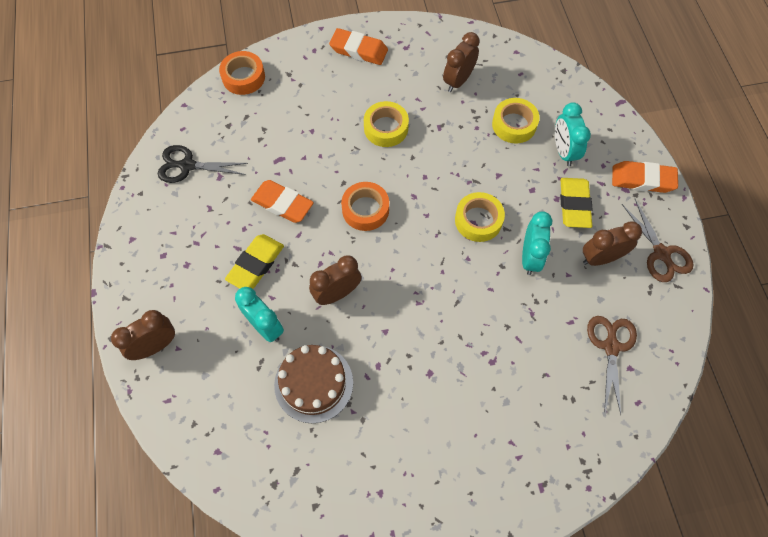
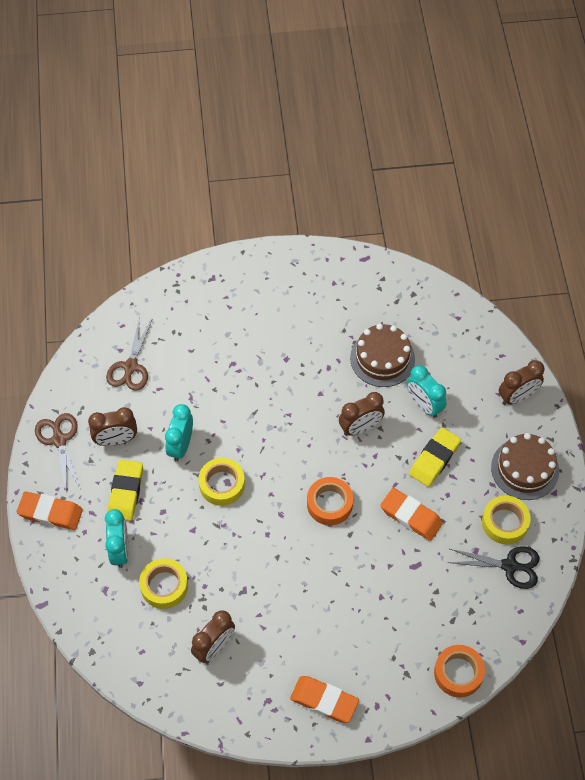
camera: 175 degrees left, 5 degrees down
yellow tape [364,101,409,147] -> yellow tape moved to [482,495,531,544]
none -> brown cake [491,433,559,500]

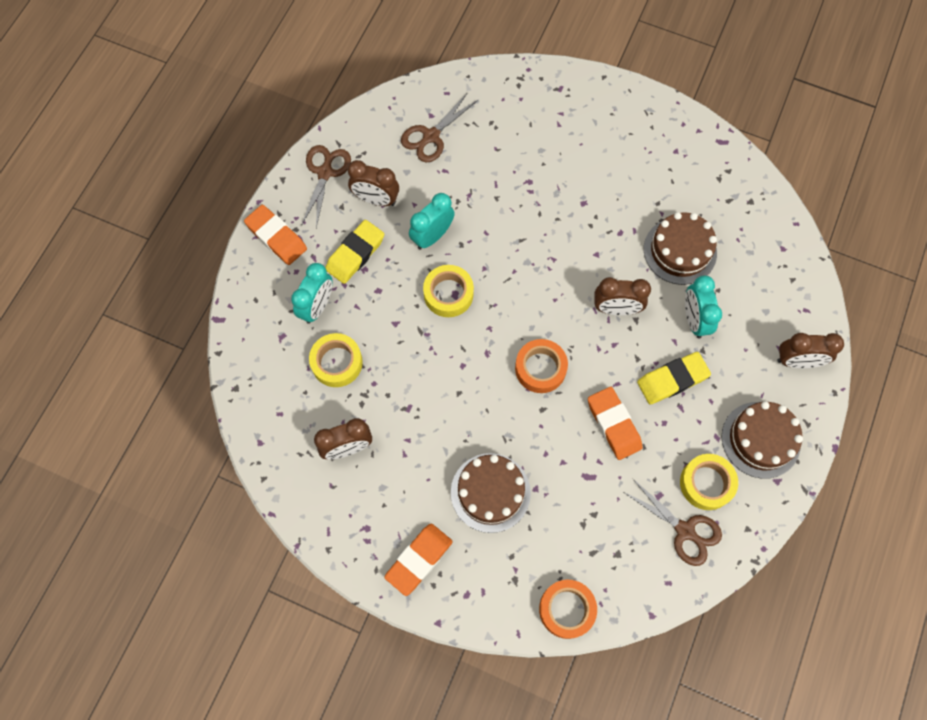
camera: 30 degrees right, 10 degrees up
orange eraser [290,676,359,723] -> orange eraser turned 75 degrees clockwise [384,523,452,596]
black scissors [447,546,540,589] -> brown scissors [624,479,722,566]
none -> brown cake [451,453,531,533]

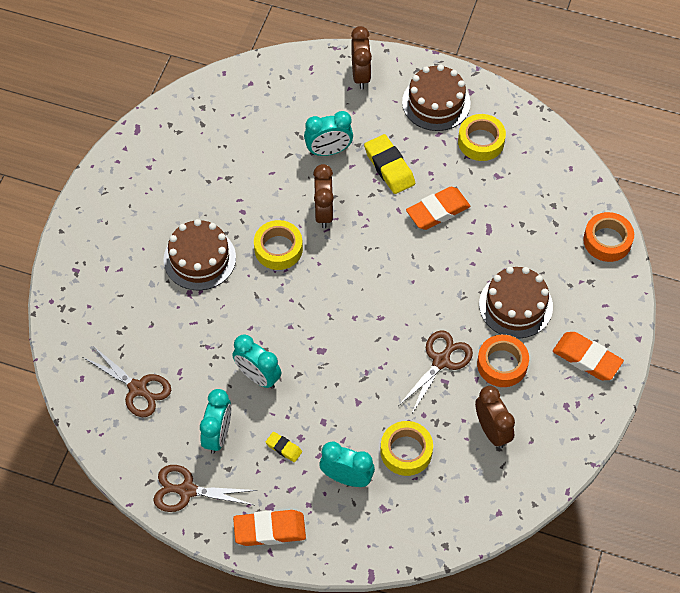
camera: 95 degrees left, 10 degrees down
orange eraser [244,205,307,265] -> orange eraser turned 45 degrees clockwise [233,510,306,546]
yellow eraser [325,220,384,284] -> yellow eraser [265,432,302,462], size x0.52
brown clock [348,160,399,206] -> turquoise clock [200,389,231,454]
yellow tape [423,265,474,317] -> yellow tape moved to [254,220,303,270]
orange tape [515,339,568,393] -> orange tape moved to [477,335,529,387]
brown scissors [624,479,722,566] -> brown scissors moved to [398,330,473,415]
brown cake [644,212,717,285] -> brown cake moved to [163,219,236,290]

